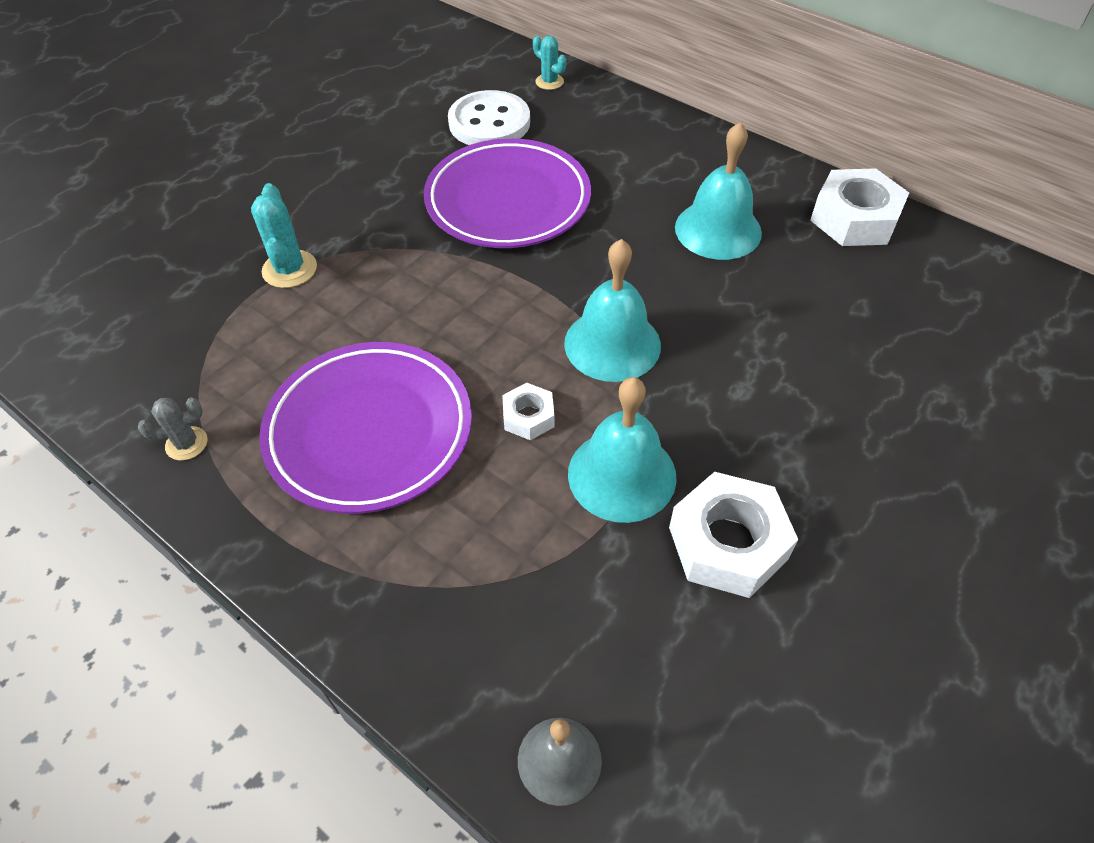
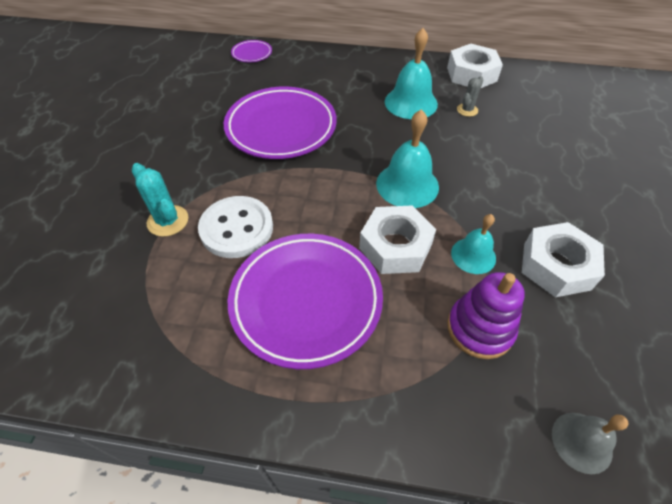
camera: 30 degrees left, 0 degrees up
grey cactus [138,397,207,461] -> grey cactus moved to [457,76,483,117]
white button [448,90,530,145] -> white button moved to [198,196,273,258]
white nut [502,383,554,440] -> white nut [359,206,436,274], size x1.89
turquoise cactus [533,36,566,90] -> purple plate [231,40,272,62]
turquoise bell [568,377,677,523] -> turquoise bell [451,214,496,274], size x0.63
none -> purple stacking toy [447,272,525,359]

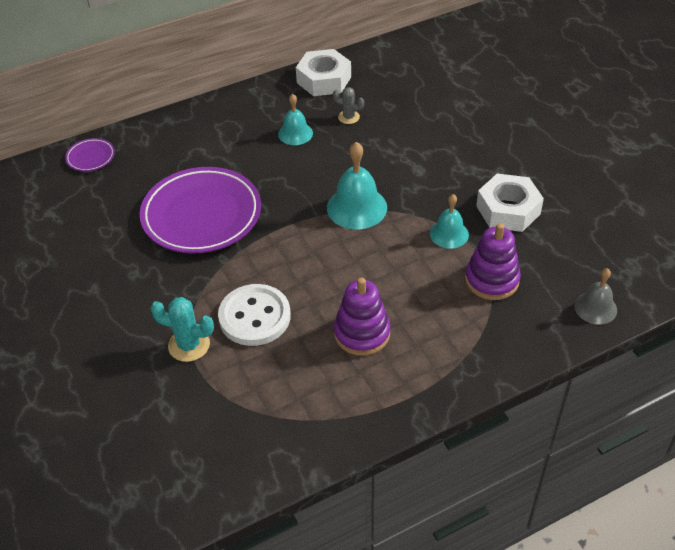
camera: 35 degrees left, 5 degrees down
purple plate [228,234,383,369] -> purple stacking toy [334,277,390,356]
white nut [359,206,436,274] -> none
turquoise bell [385,28,438,119] -> turquoise bell [278,94,313,145], size x0.63
grey cactus [457,76,483,117] -> grey cactus turned 75 degrees counterclockwise [333,87,364,124]

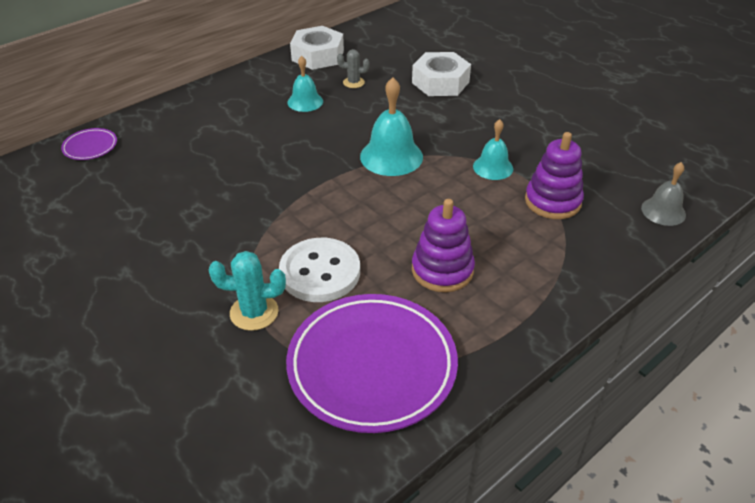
camera: 15 degrees left, 5 degrees down
purple plate [140,167,261,254] -> purple plate moved to [286,294,458,433]
white nut [476,174,544,232] -> white nut moved to [412,52,471,96]

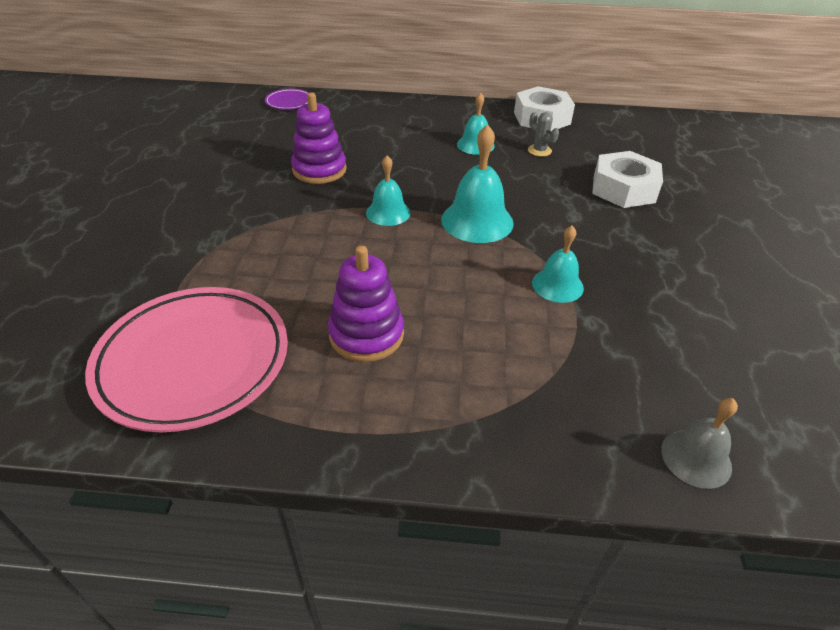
camera: 45 degrees right, 0 degrees up
turquoise cactus [209,251,286,331] -> none
white button [279,238,360,302] -> none
purple plate [286,294,458,433] -> pink plate [85,287,288,432]
purple stacking toy [525,132,584,219] -> purple stacking toy moved to [291,92,347,184]
none -> turquoise bell [366,155,411,226]

